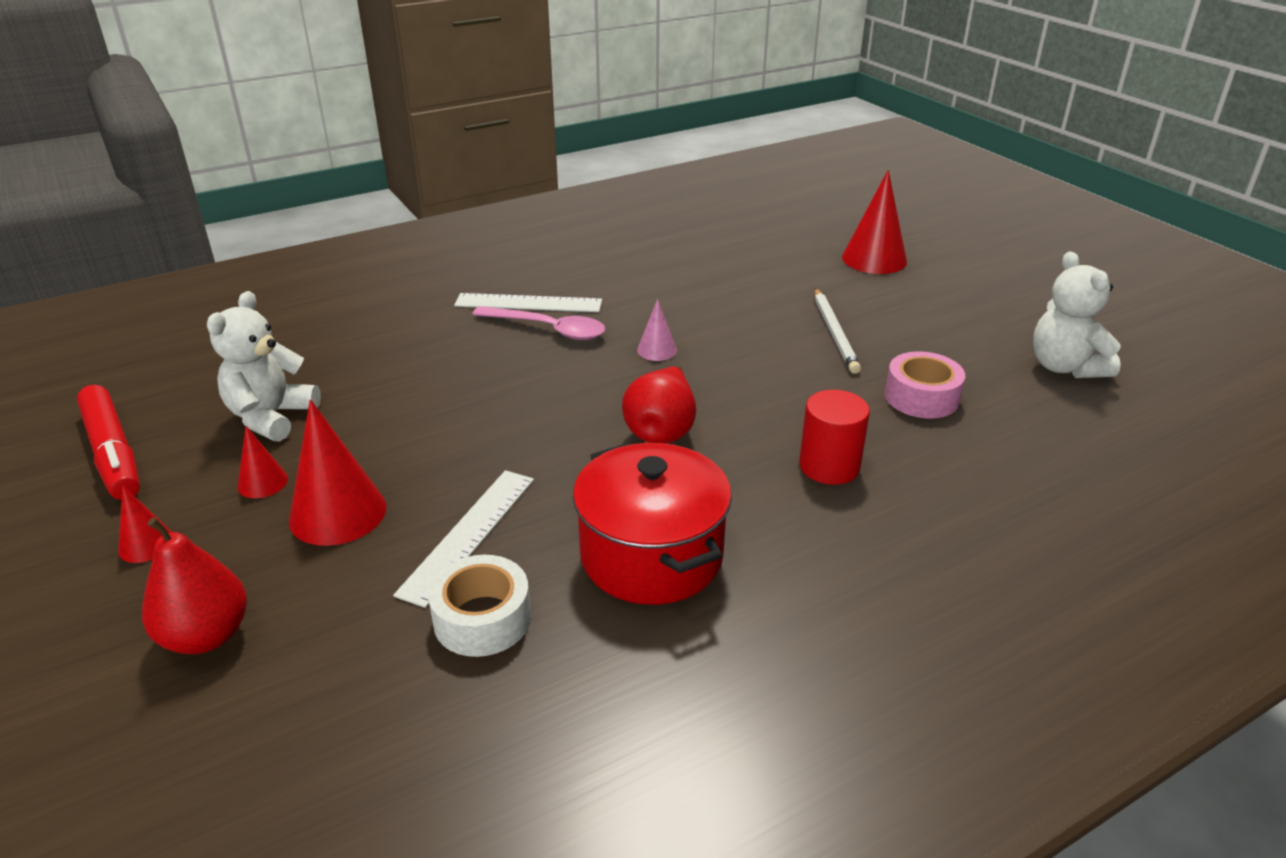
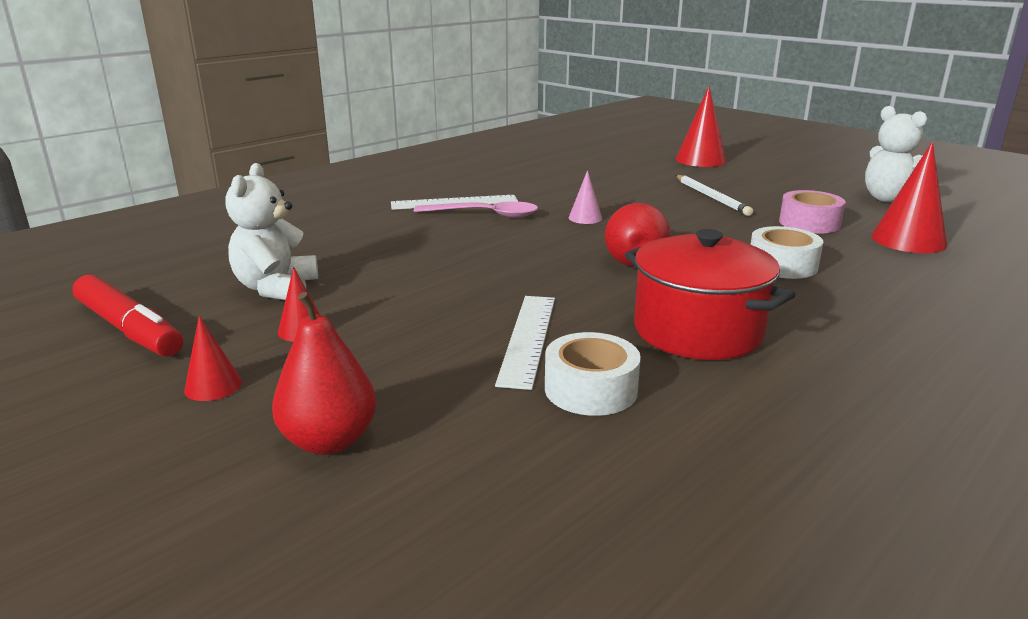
camera: 15 degrees left, 10 degrees down
red cone [289,399,386,546] -> red cone moved to [871,141,947,253]
red cylinder [799,390,870,485] -> white tape [750,226,823,279]

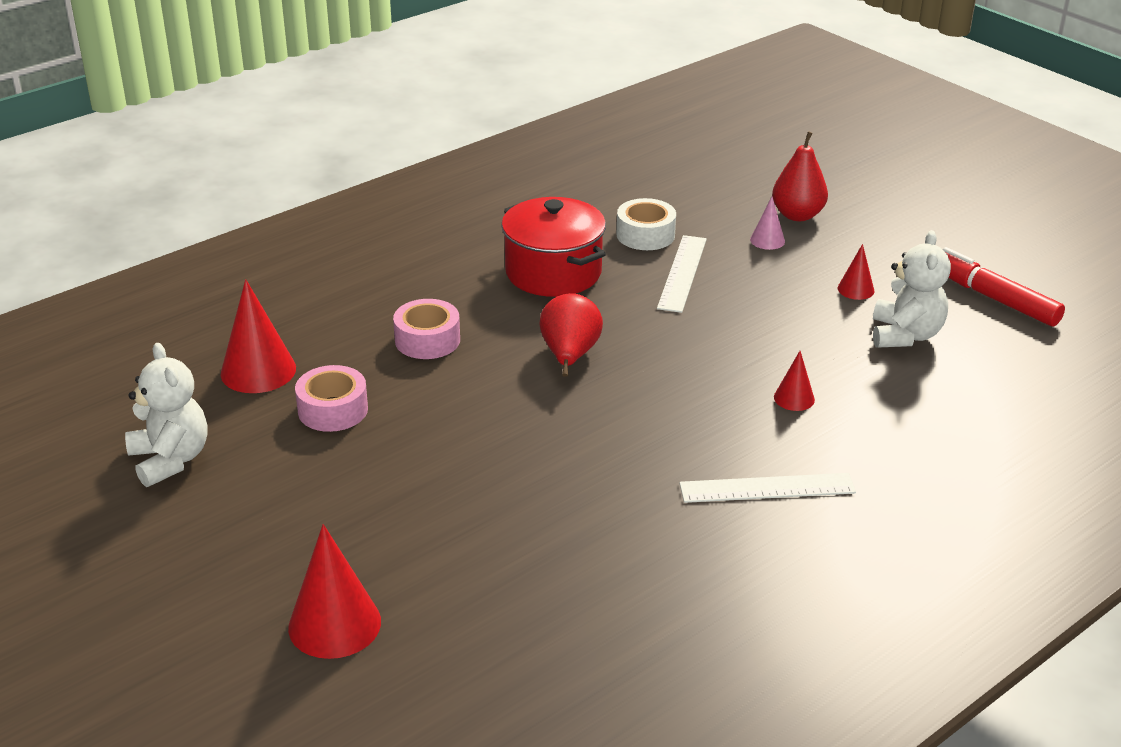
camera: 175 degrees left, 10 degrees up
red cone [184,316,242,401] -> red cone moved to [774,351,815,411]
pink spoon [414,201,538,218] -> none
pink cone [569,170,602,224] -> pink cone moved to [750,197,785,250]
white pencil [676,175,753,216] -> none
white tape [750,226,823,279] -> pink tape [393,299,460,359]

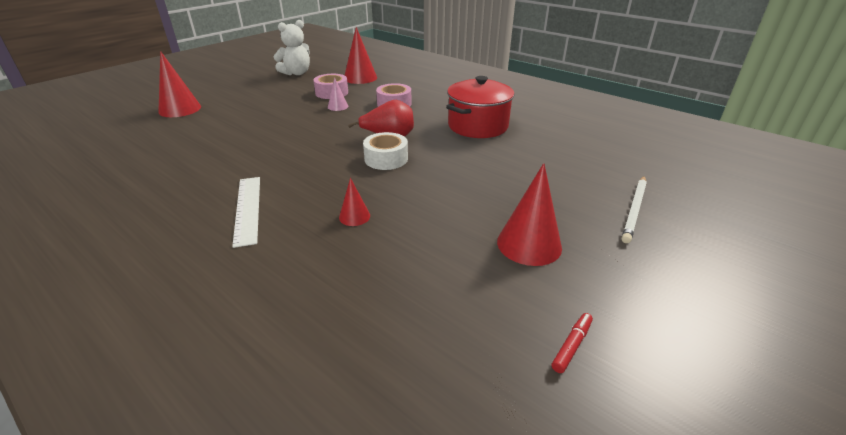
camera: 80 degrees right, 0 degrees up
white tape [616,198,676,250] -> white tape moved to [363,132,408,170]
white ruler [657,235,707,313] -> none
pink cone [750,197,785,250] -> pink cone moved to [328,77,348,111]
red pear [772,131,828,221] -> white pencil [622,176,647,243]
red cone [838,244,874,300] -> red cone [497,163,562,266], size x1.88
white teddy bear [873,230,951,348] -> none
red marker [943,247,1065,327] -> red marker [551,313,593,373], size x0.45

